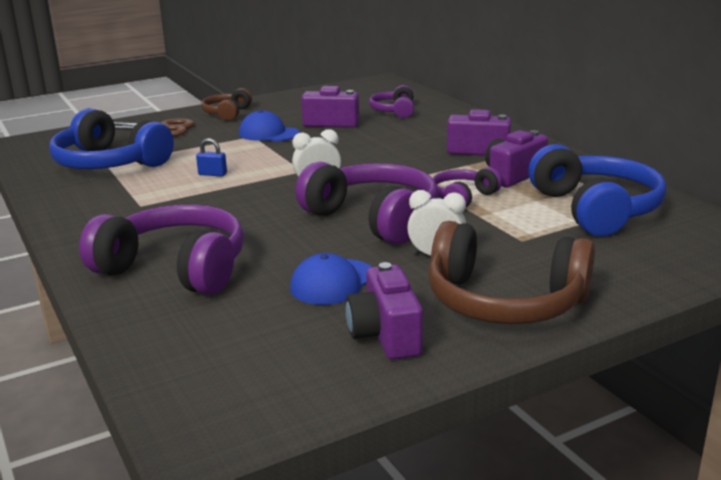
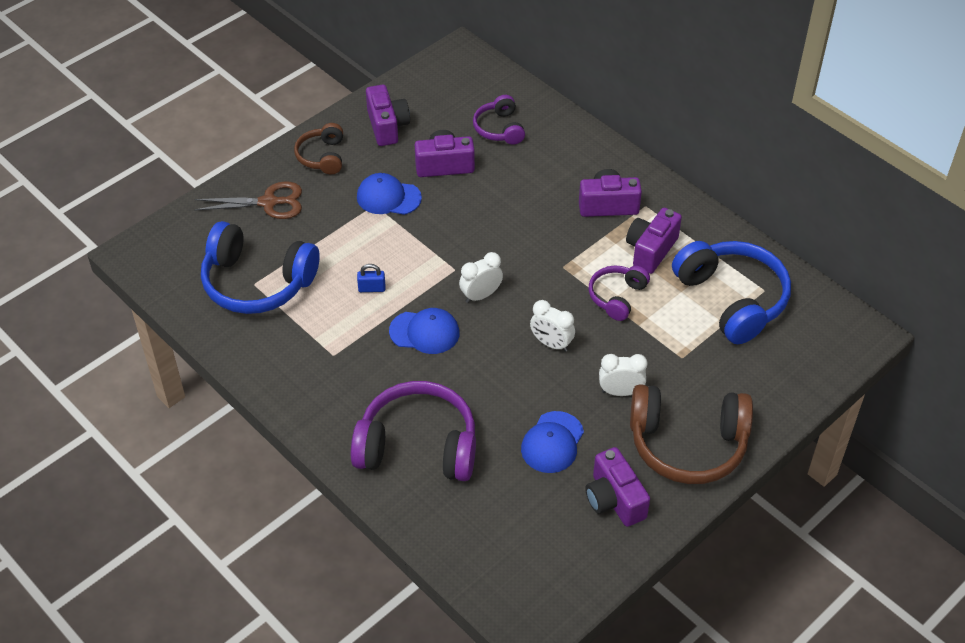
camera: 15 degrees left, 25 degrees up
purple headphones [295,162,438,245] -> white clock [530,300,575,352]
none -> purple camera [366,85,410,146]
none -> blue cap [389,308,460,354]

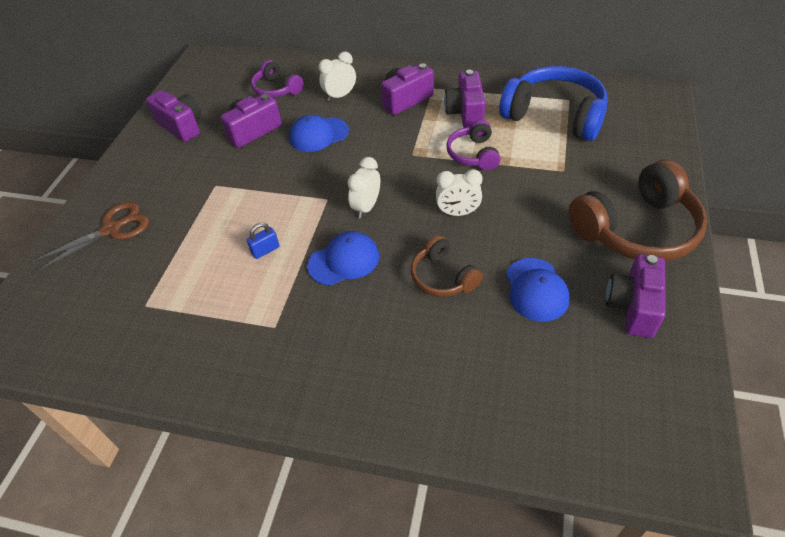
camera: 30 degrees left, 0 degrees up
blue headphones [201,221,320,314] -> none
brown headphones [294,123,343,175] -> brown headphones moved to [411,235,483,297]
purple headphones [351,381,476,481] -> none
blue cap [357,173,422,215] -> blue cap moved to [289,115,349,152]
purple camera [585,447,650,527] -> purple camera turned 75 degrees clockwise [606,254,666,338]
white clock [599,354,648,396] -> white clock moved to [319,52,356,101]

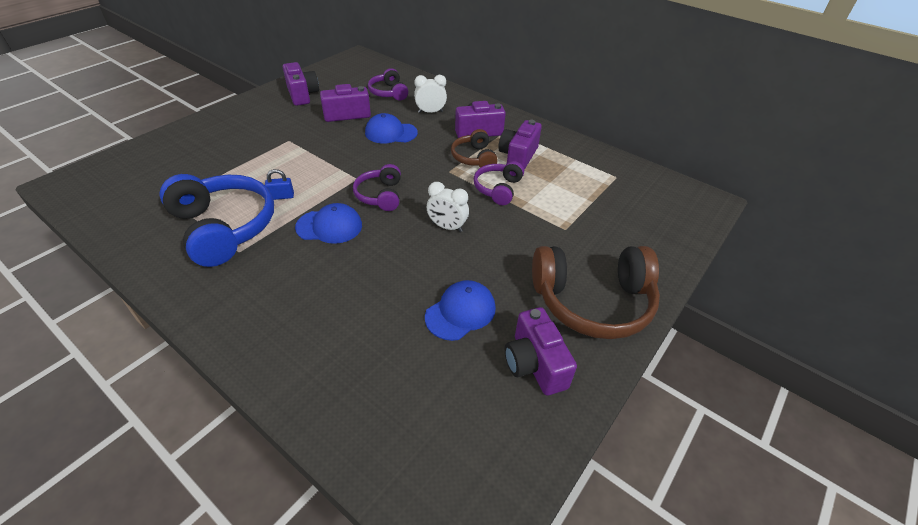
camera: 20 degrees right, 5 degrees down
brown scissors [31,202,149,272] -> none
white clock [348,157,380,218] -> purple headphones [353,164,401,211]
brown headphones [411,235,483,297] -> brown headphones moved to [451,129,498,168]
blue headphones [499,66,608,141] -> blue headphones moved to [159,174,274,267]
blue cap [506,258,570,322] -> blue cap turned 150 degrees counterclockwise [425,280,496,341]
purple camera [606,254,666,338] -> purple camera turned 60 degrees counterclockwise [505,307,577,396]

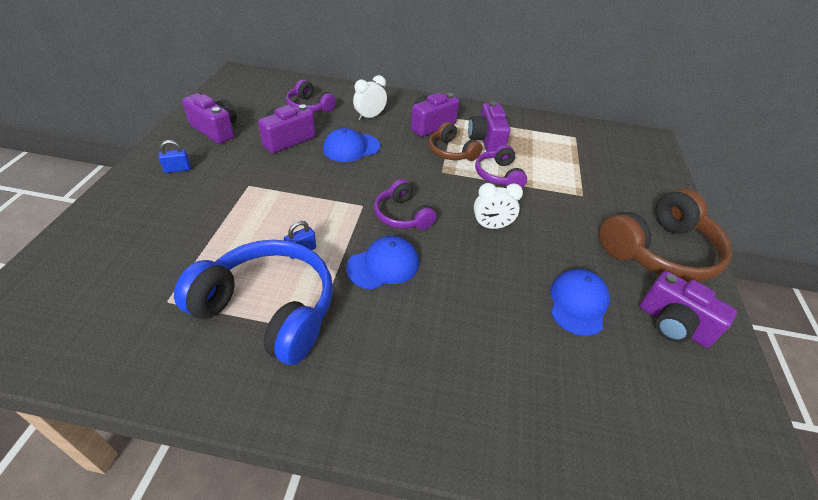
camera: 30 degrees left, 0 degrees up
none -> blue padlock [159,140,191,173]

